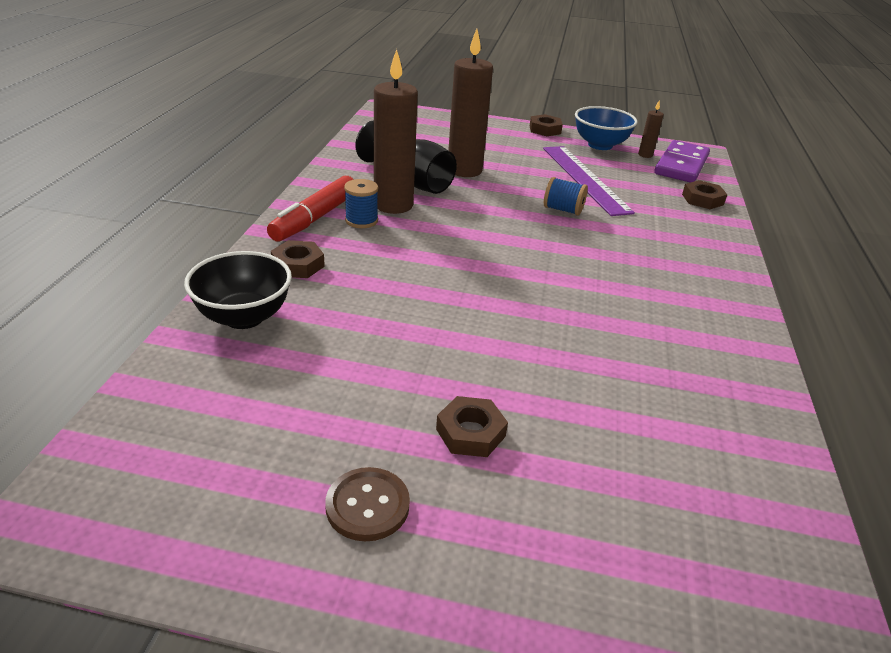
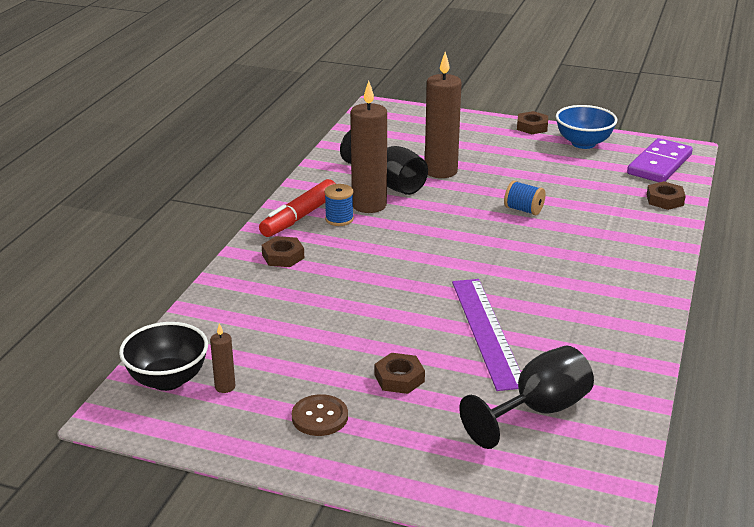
camera: 10 degrees right, 5 degrees down
black bowl [184,251,292,329] -> black bowl moved to [119,322,208,391]
purple ruler [543,146,635,216] -> purple ruler moved to [452,279,521,391]
brown candle [638,100,664,158] -> brown candle moved to [210,323,235,393]
none -> black goblet [459,346,594,449]

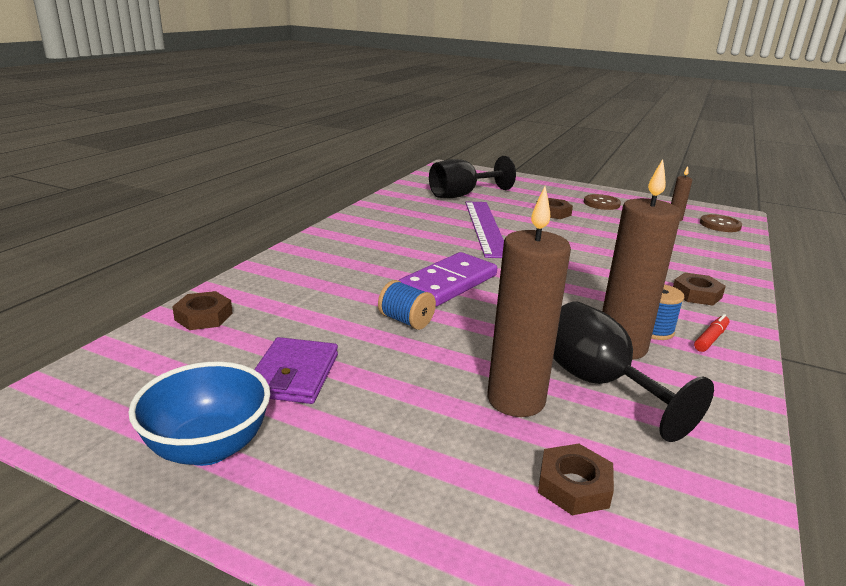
camera: 175 degrees left, 5 degrees down
black bowl [119,322,208,391] -> brown button [700,214,742,232]
red marker [259,179,336,237] -> red marker [694,314,729,352], size x0.49
brown nut [517,111,548,134] -> brown nut moved to [538,444,614,515]
purple domino [627,138,693,182] -> purple domino moved to [398,252,497,306]
none -> purple wallet [254,337,338,404]

